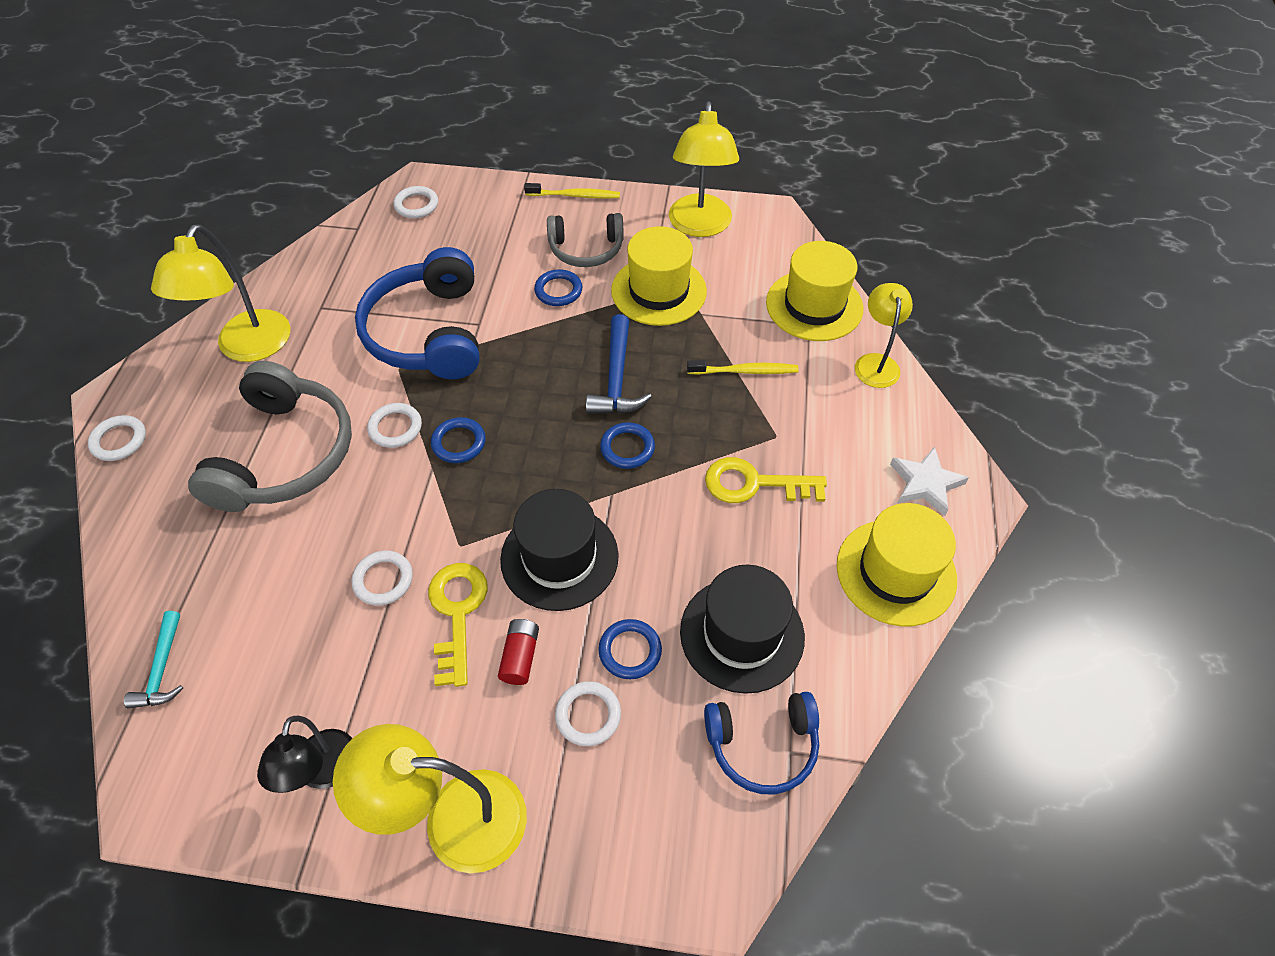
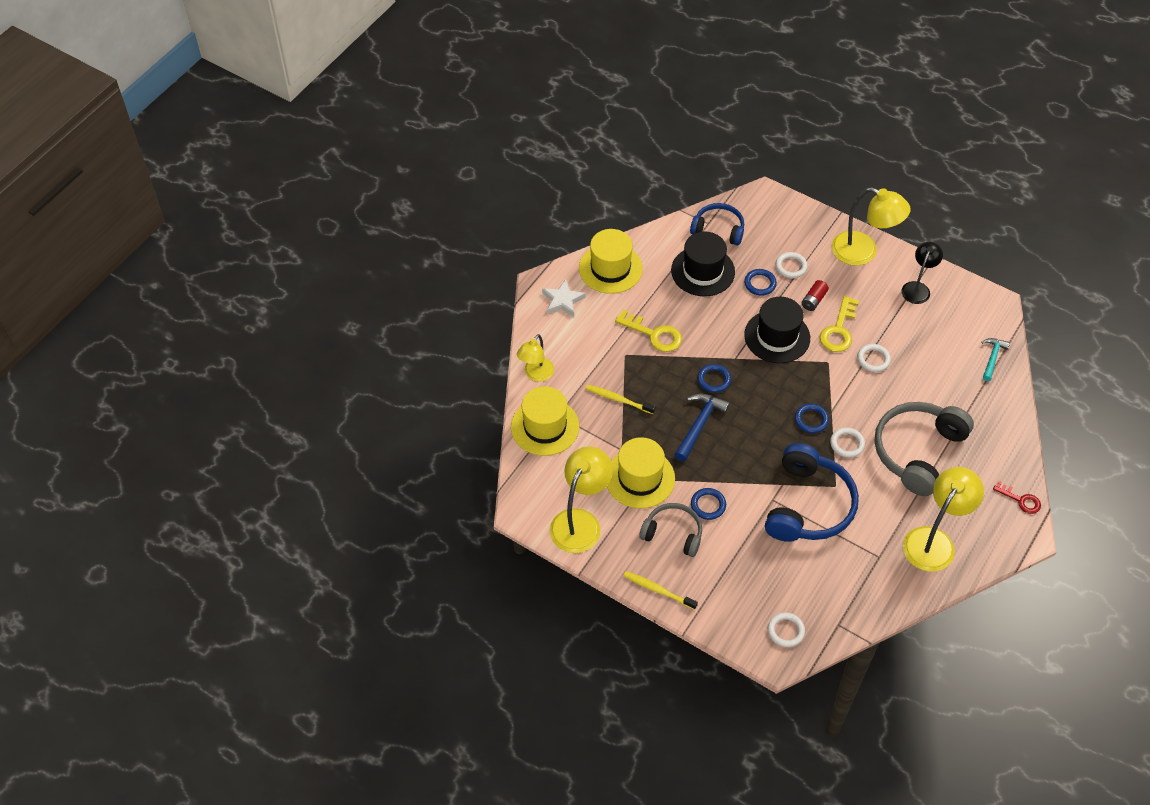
camera: 155 degrees left, 0 degrees up
white ring [88,415,146,461] -> red key [993,481,1041,514]

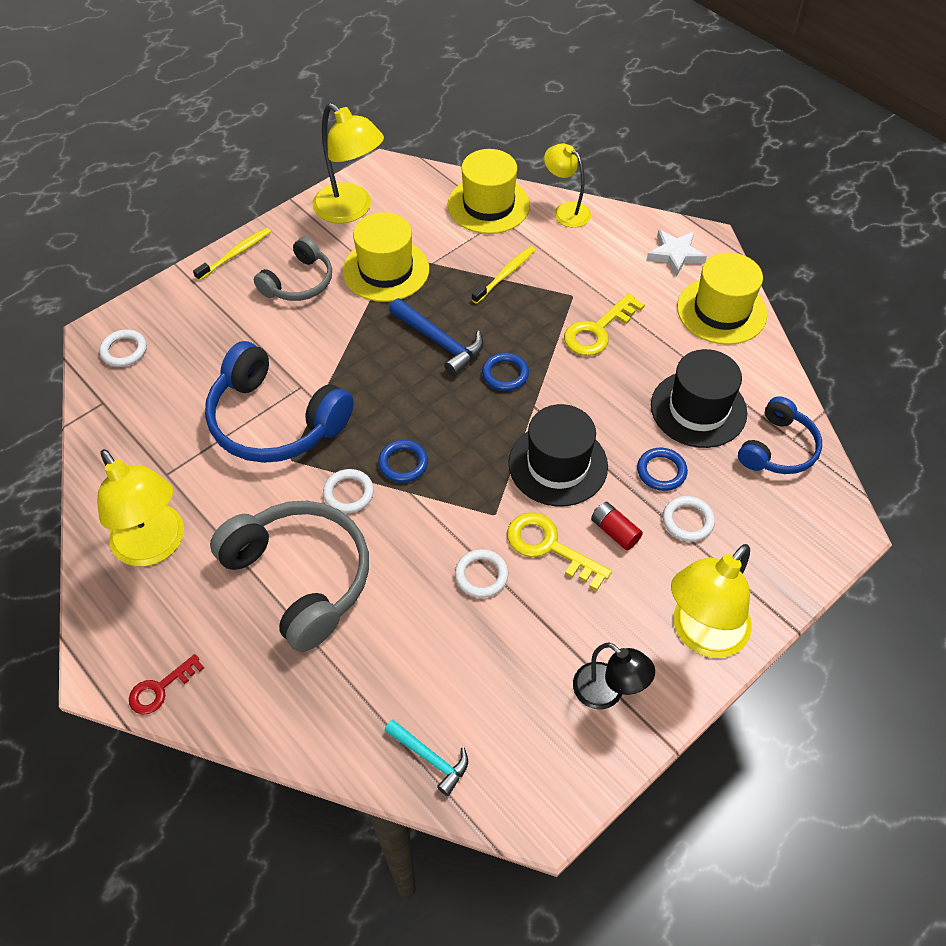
camera: 105 degrees right, 0 degrees up
blue ring [691,488,726,520] -> none

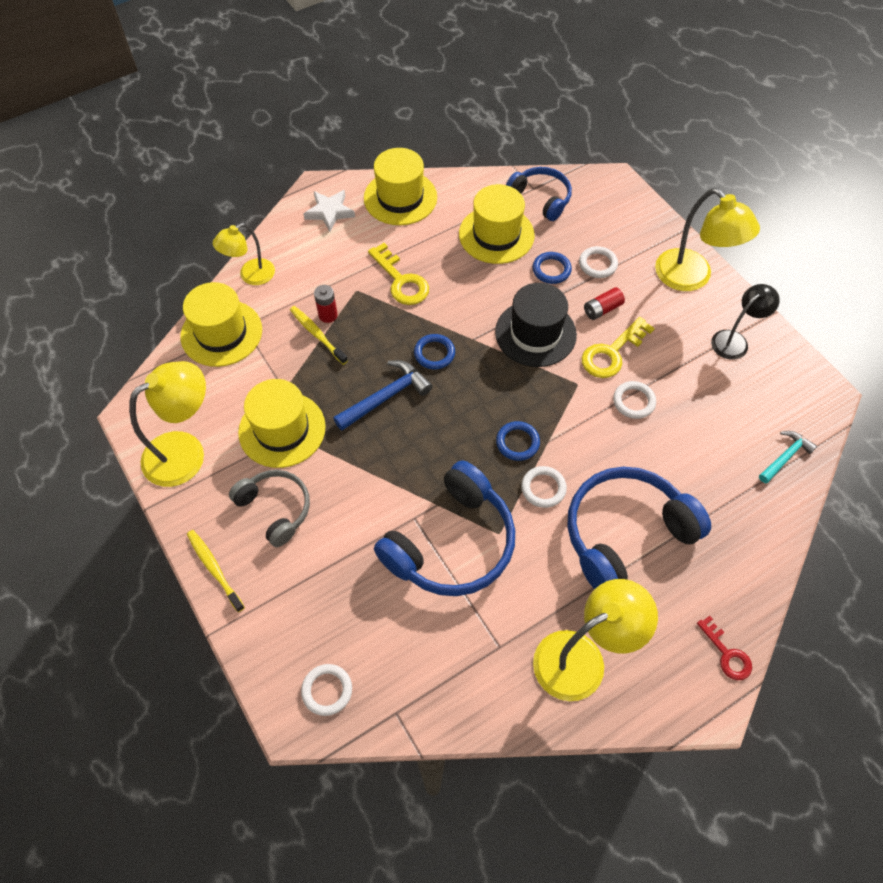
camera: 80 degrees left, 5 degrees up
grey headphones [210,501,369,652] -> blue headphones [568,467,711,589]
black hat [651,349,747,448] -> yellow hat [459,184,535,264]
none -> red battery [314,285,338,323]

